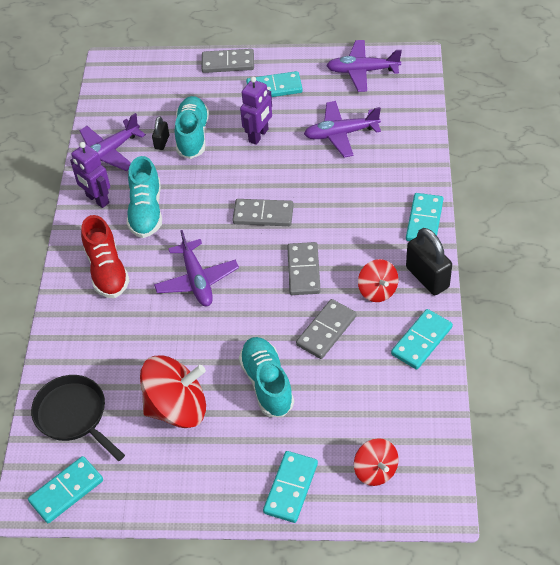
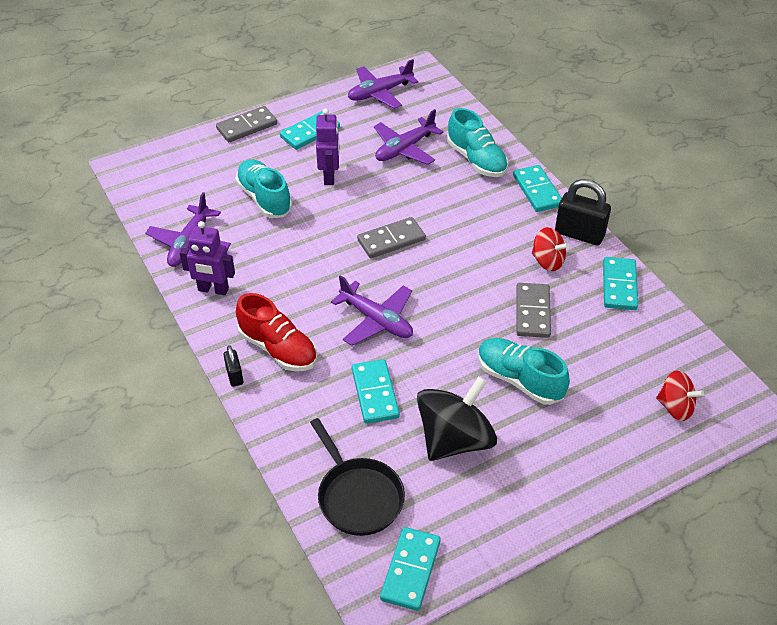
camera: 35 degrees left, 5 degrees down
black pan [31,375,125,461] -> black pan turned 135 degrees counterclockwise [310,418,405,536]
turquoise shoe [127,156,162,238] -> turquoise shoe moved to [447,108,508,177]
red spinning top [140,355,206,428] -> black spinning top [417,376,497,461]
black padlock [152,116,169,150] -> black padlock moved to [224,345,243,387]
turquoise domino [263,451,318,523] -> turquoise domino moved to [352,359,400,424]
grey domino [287,242,321,295] -> none

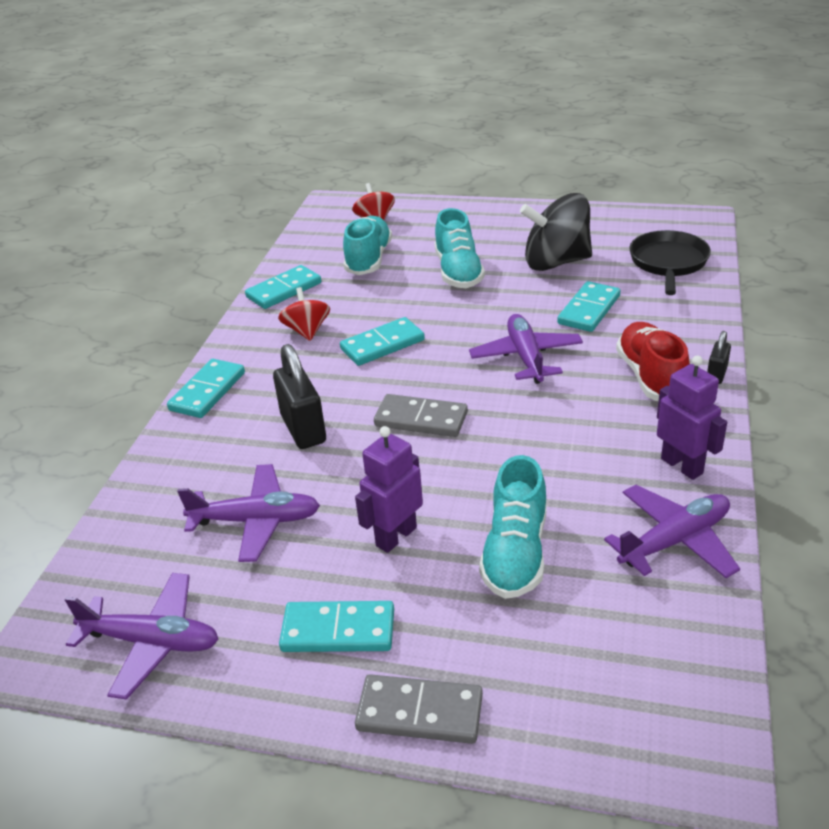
camera: 135 degrees left, 10 degrees down
turquoise domino [380,527,441,611] -> turquoise domino moved to [340,317,425,366]
turquoise shoe [447,108,508,177] -> turquoise shoe moved to [343,216,392,275]
grey domino [516,283,551,338] -> none
black padlock [555,179,611,245] -> black padlock moved to [273,344,326,449]

